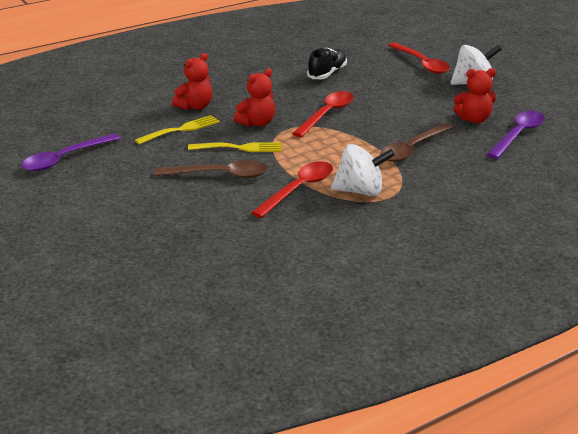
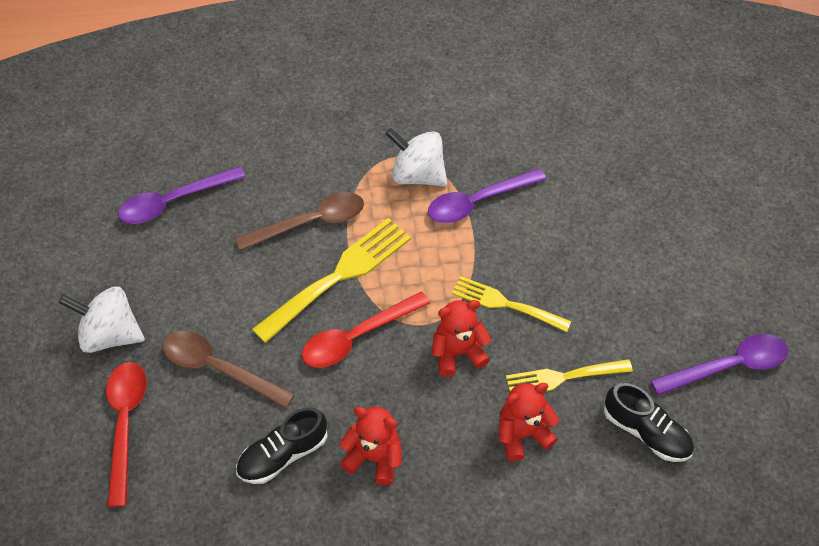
camera: 155 degrees left, 25 degrees up
brown spoon [154,160,268,178] -> brown spoon moved to [163,331,295,408]
red spoon [251,161,333,218] -> purple spoon [428,168,546,223]
red teddy bear [453,68,496,123] -> red teddy bear moved to [339,407,402,485]
none -> yellow fork [252,218,411,343]
none -> black shoe [604,383,694,462]

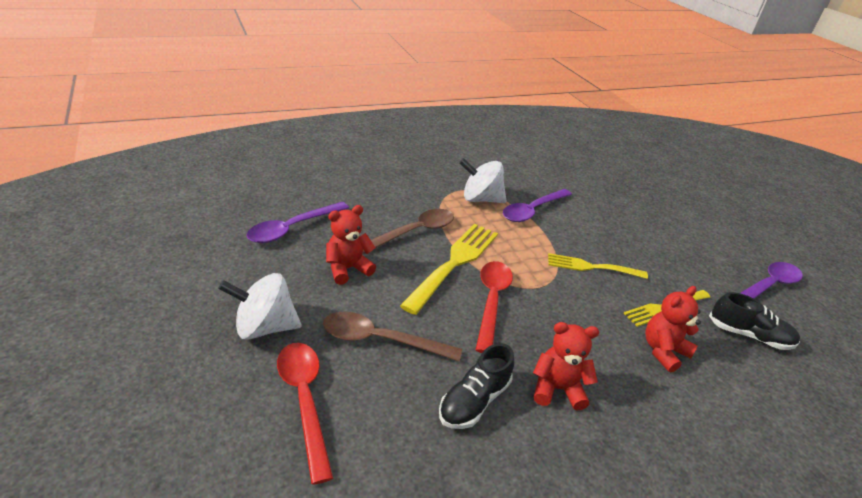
camera: 20 degrees left, 20 degrees down
red spoon [302,291,430,368] -> red spoon turned 150 degrees clockwise [476,261,513,353]
red teddy bear [432,300,492,377] -> red teddy bear moved to [326,205,376,285]

